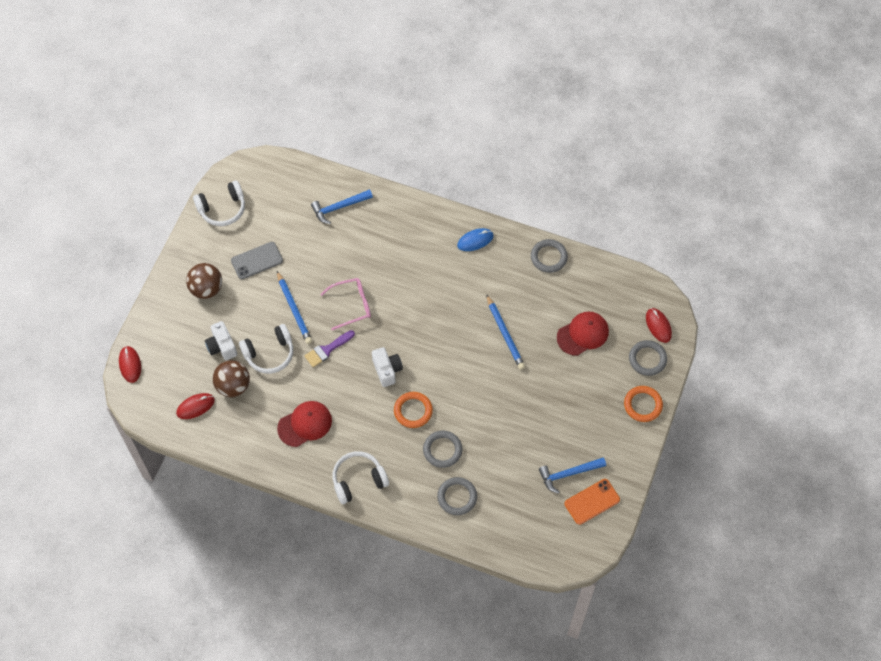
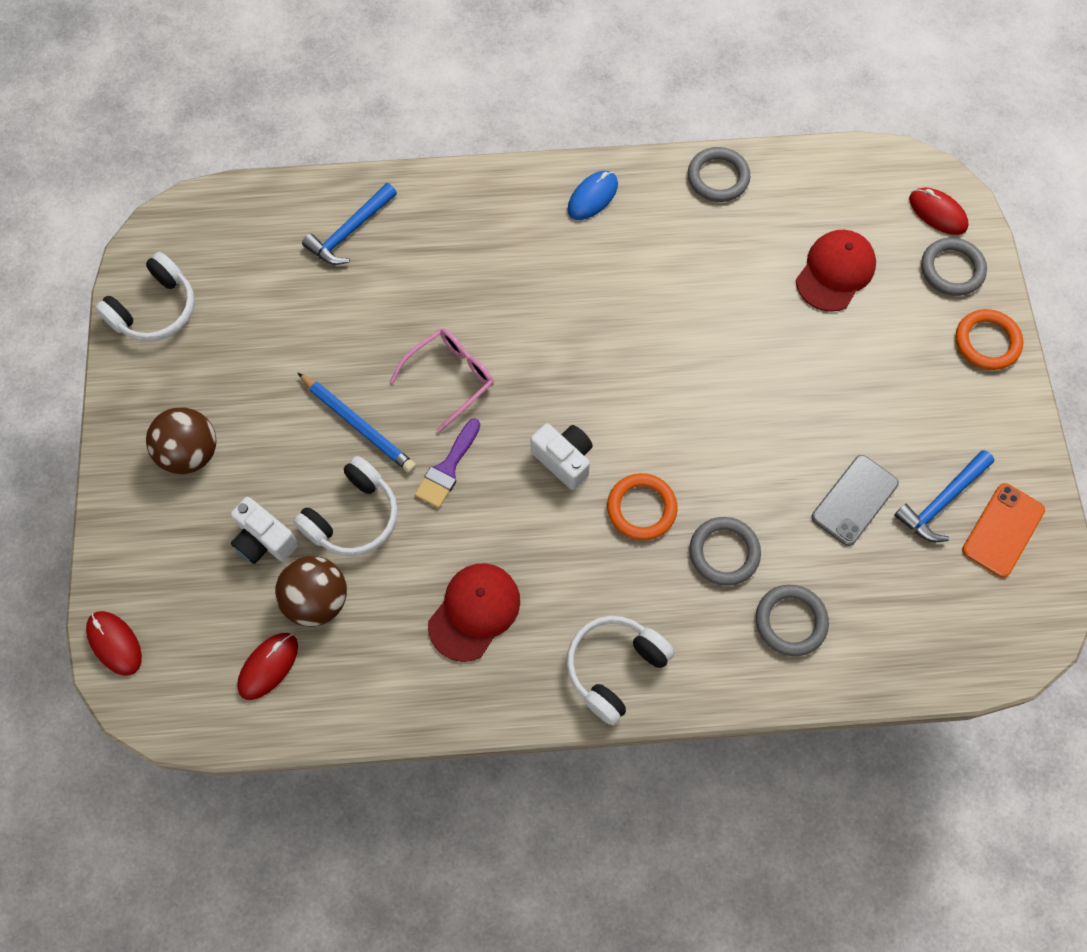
camera: 25 degrees left, 5 degrees up
grey phone [231,242,283,279] -> grey phone moved to [811,455,899,546]
blue pencil [486,294,525,370] -> none

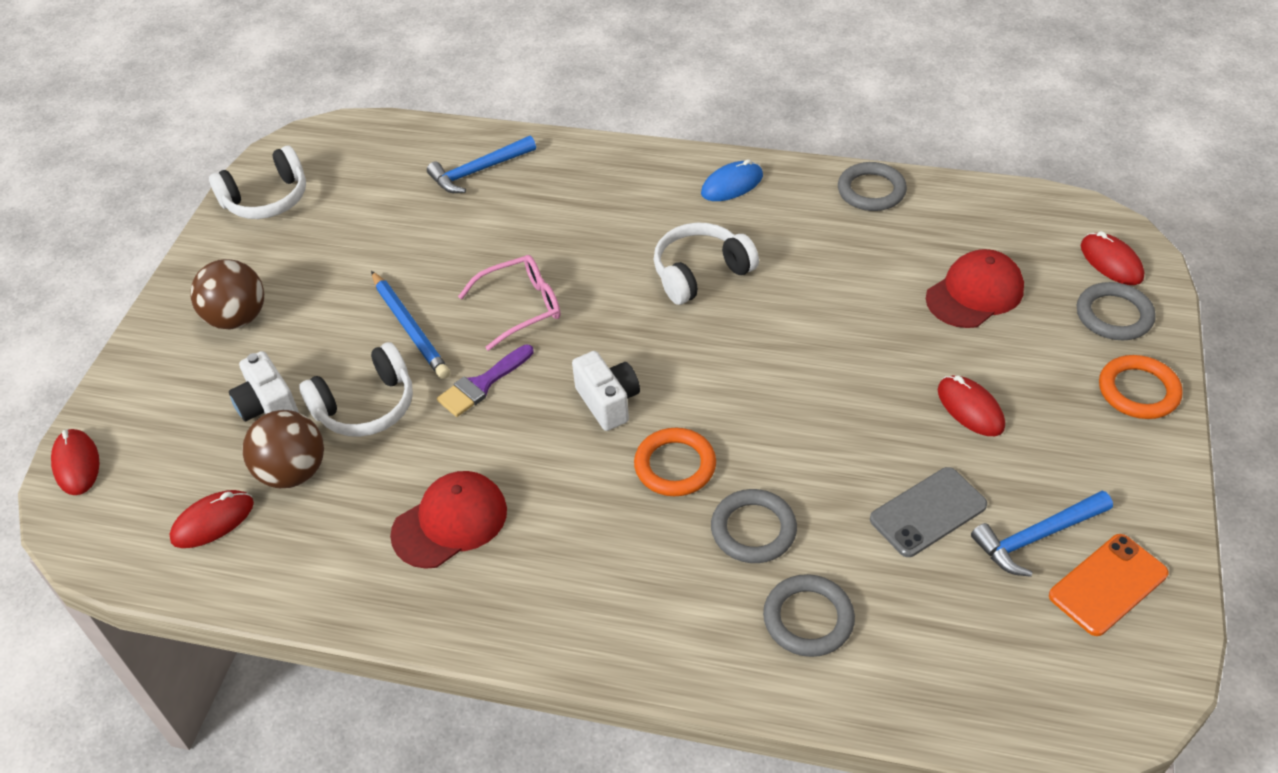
camera: 20 degrees right, 20 degrees down
white headphones [567,616,675,725] -> white headphones moved to [653,222,759,305]
none -> red mouse [938,375,1005,436]

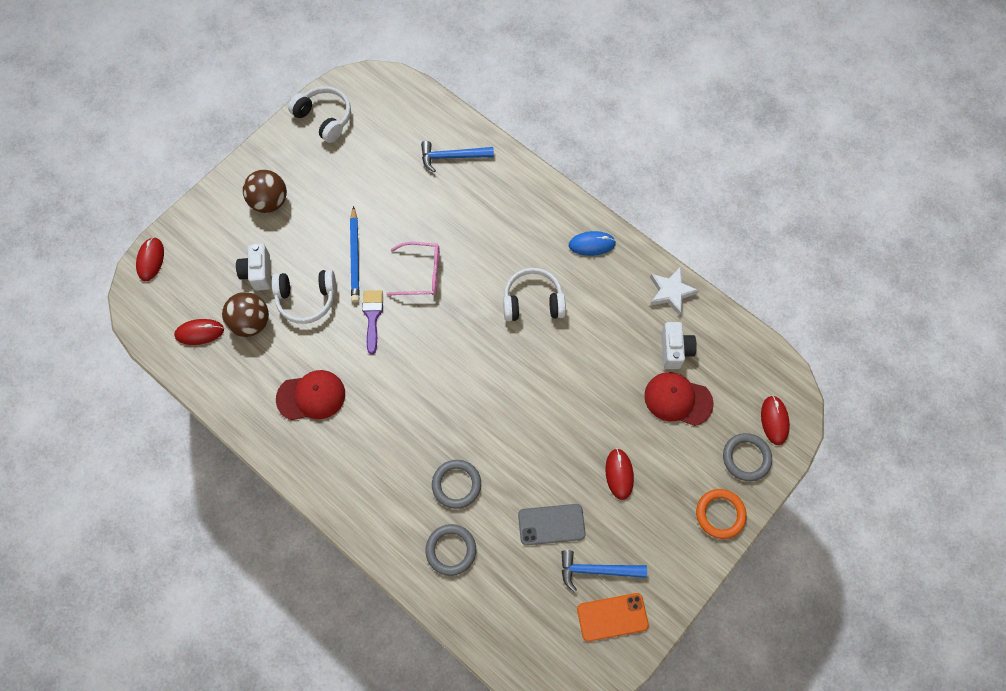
camera: 25 degrees right, 20 degrees up
white headphones [209,146,306,219] -> white headphones turned 135 degrees counterclockwise [288,86,351,143]
purple brush [437,344,534,417] -> purple brush turned 105 degrees clockwise [362,290,383,354]
white camera [572,351,640,431] -> white camera moved to [661,322,697,369]
orange ring [634,428,716,496] -> none
grey ring [838,162,907,211] -> white star [650,267,699,316]
red cap [926,249,1024,328] -> red cap turned 150 degrees counterclockwise [644,372,714,426]

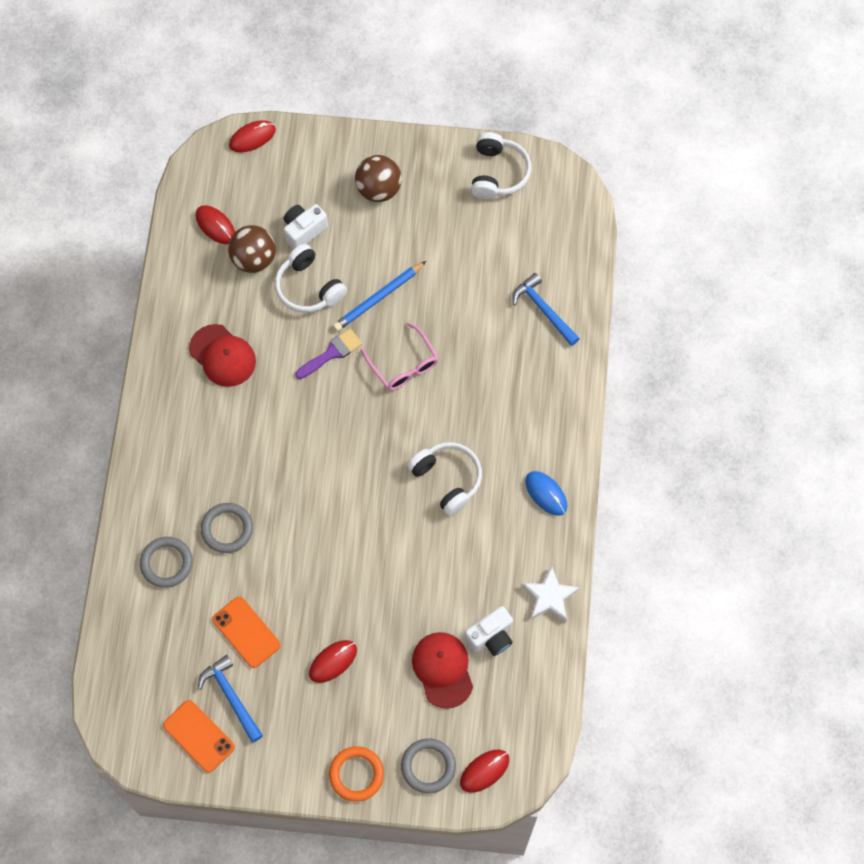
camera: 55 degrees right, 0 degrees up
grey phone [518,504,586,545] -> orange phone [212,597,281,668]

